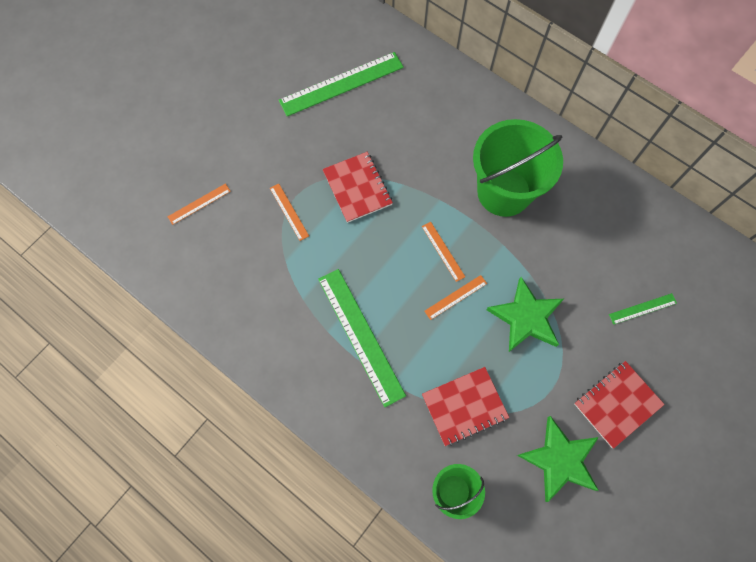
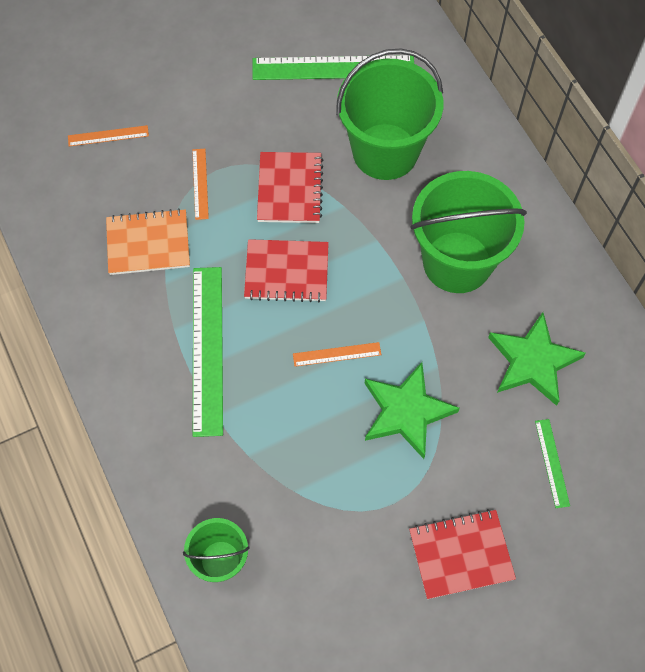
camera: 25 degrees right, 5 degrees down
orange ruler [422,222,465,282] -> none
red notebook [422,367,509,446] -> red notebook moved to [244,239,329,302]
green star [517,416,599,502] -> green star moved to [488,312,586,406]
green ruler [609,293,677,325] -> green ruler turned 75 degrees clockwise [535,419,570,508]
none -> orange notebook [106,208,190,275]
none -> green bucket [336,48,443,180]

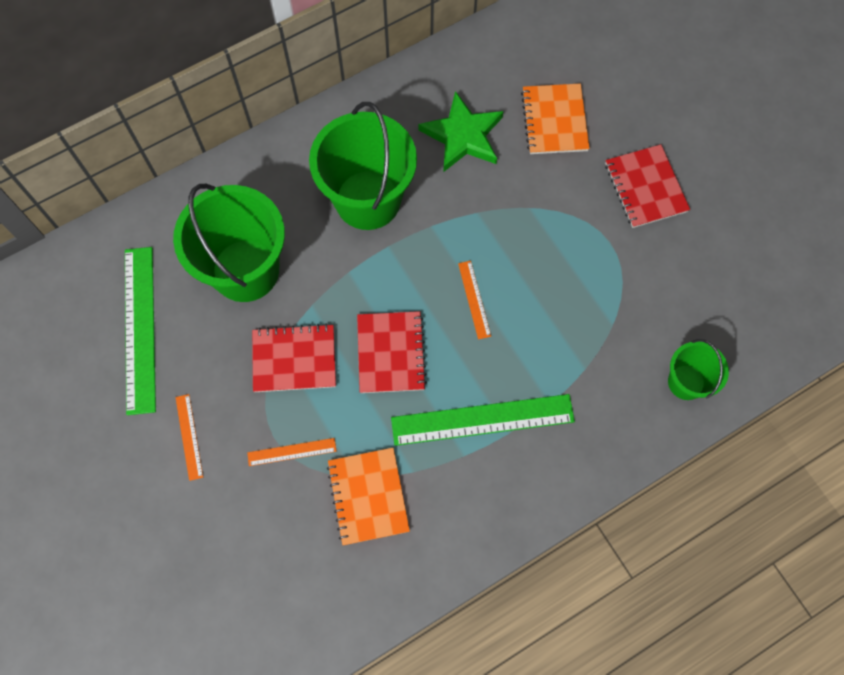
camera: 95 degrees left, 5 degrees up
orange ruler [68,125,149,146] -> orange ruler moved to [175,394,203,481]
green star [365,362,460,459] -> none
green ruler [535,419,570,508] -> orange notebook [521,83,590,154]

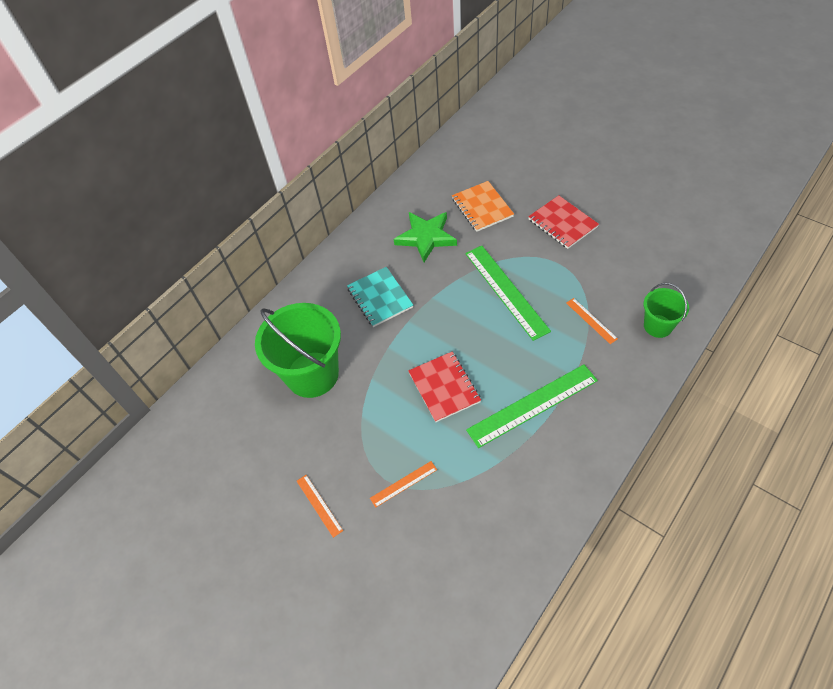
camera: 15 degrees left, 15 degrees down
green ruler [125,247,156,415] -> green ruler moved to [465,246,551,341]
red notebook [252,324,336,392] -> none
green bucket [309,102,417,230] -> turquoise notebook [347,267,413,327]
orange notebook [327,448,410,545] -> none
orange ruler [458,261,491,340] -> orange ruler moved to [566,298,618,344]

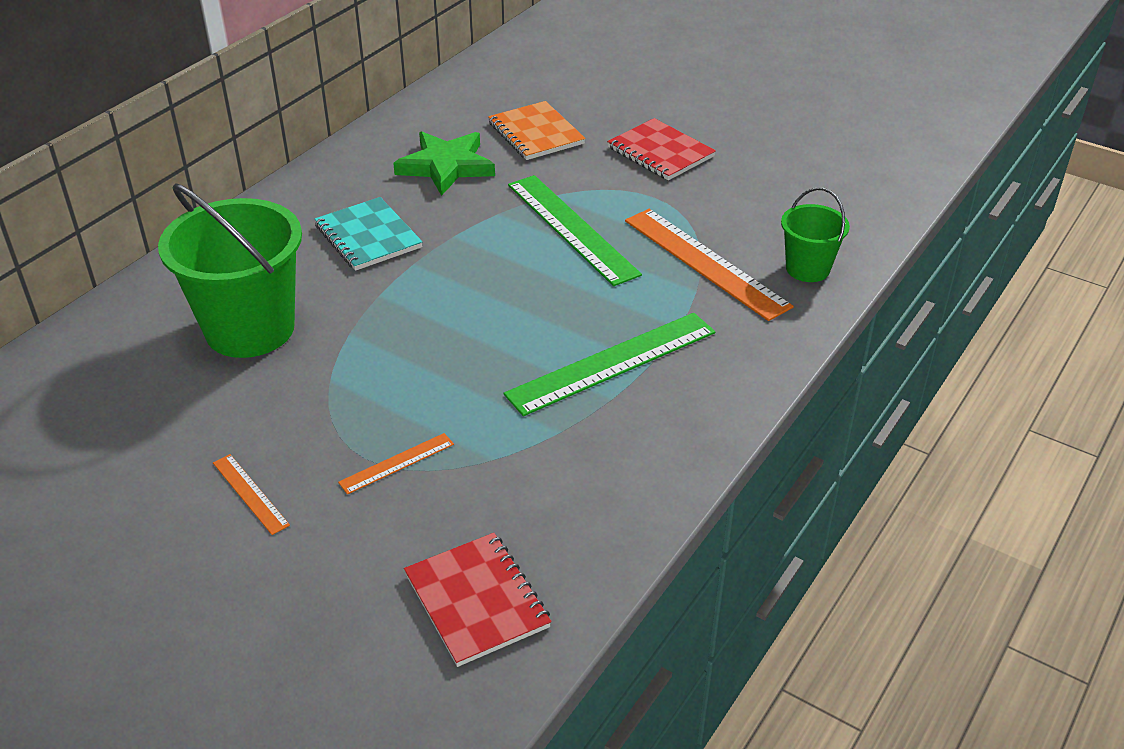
camera: 10 degrees left, 15 degrees down
red notebook [408,351,481,422] -> red notebook moved to [404,533,551,667]
orange ruler [566,298,618,344] -> orange ruler [625,209,794,321], size x2.08

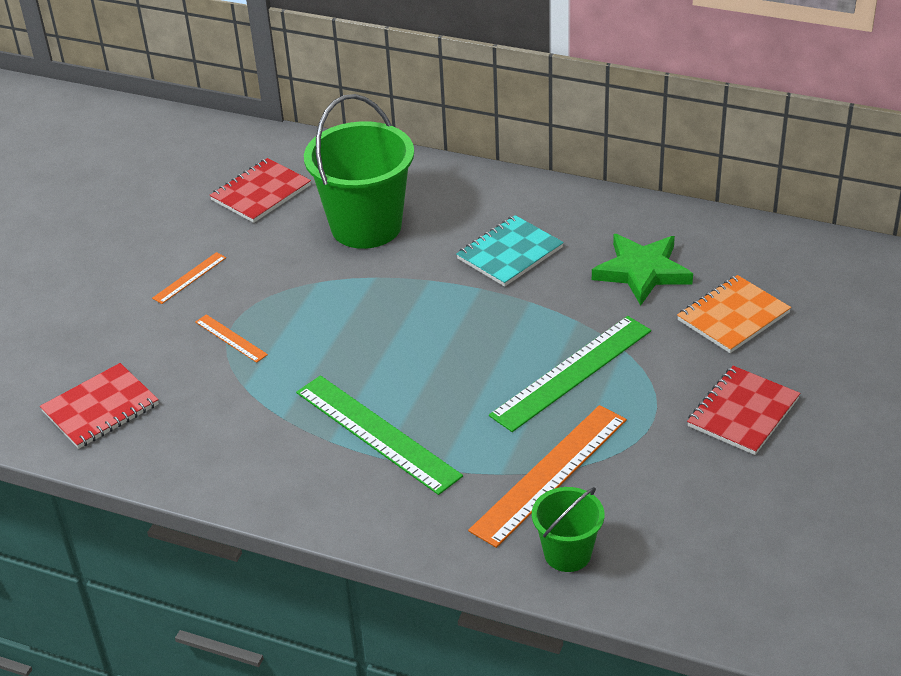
camera: 80 degrees right, 0 degrees up
none -> red notebook [210,158,311,223]

